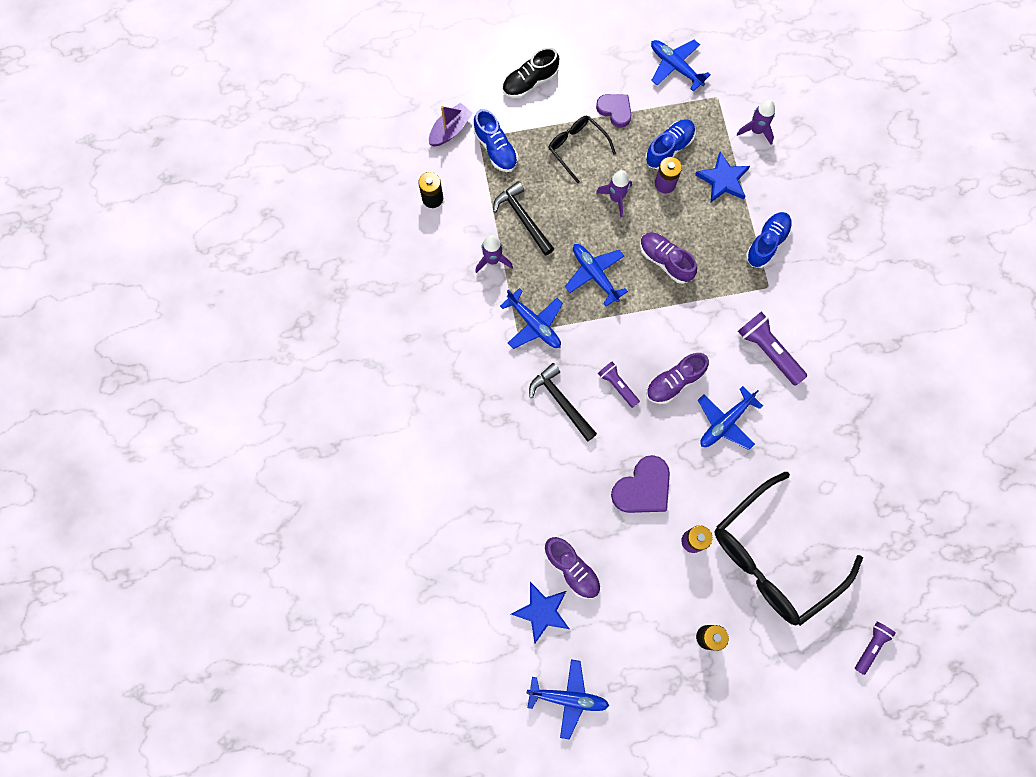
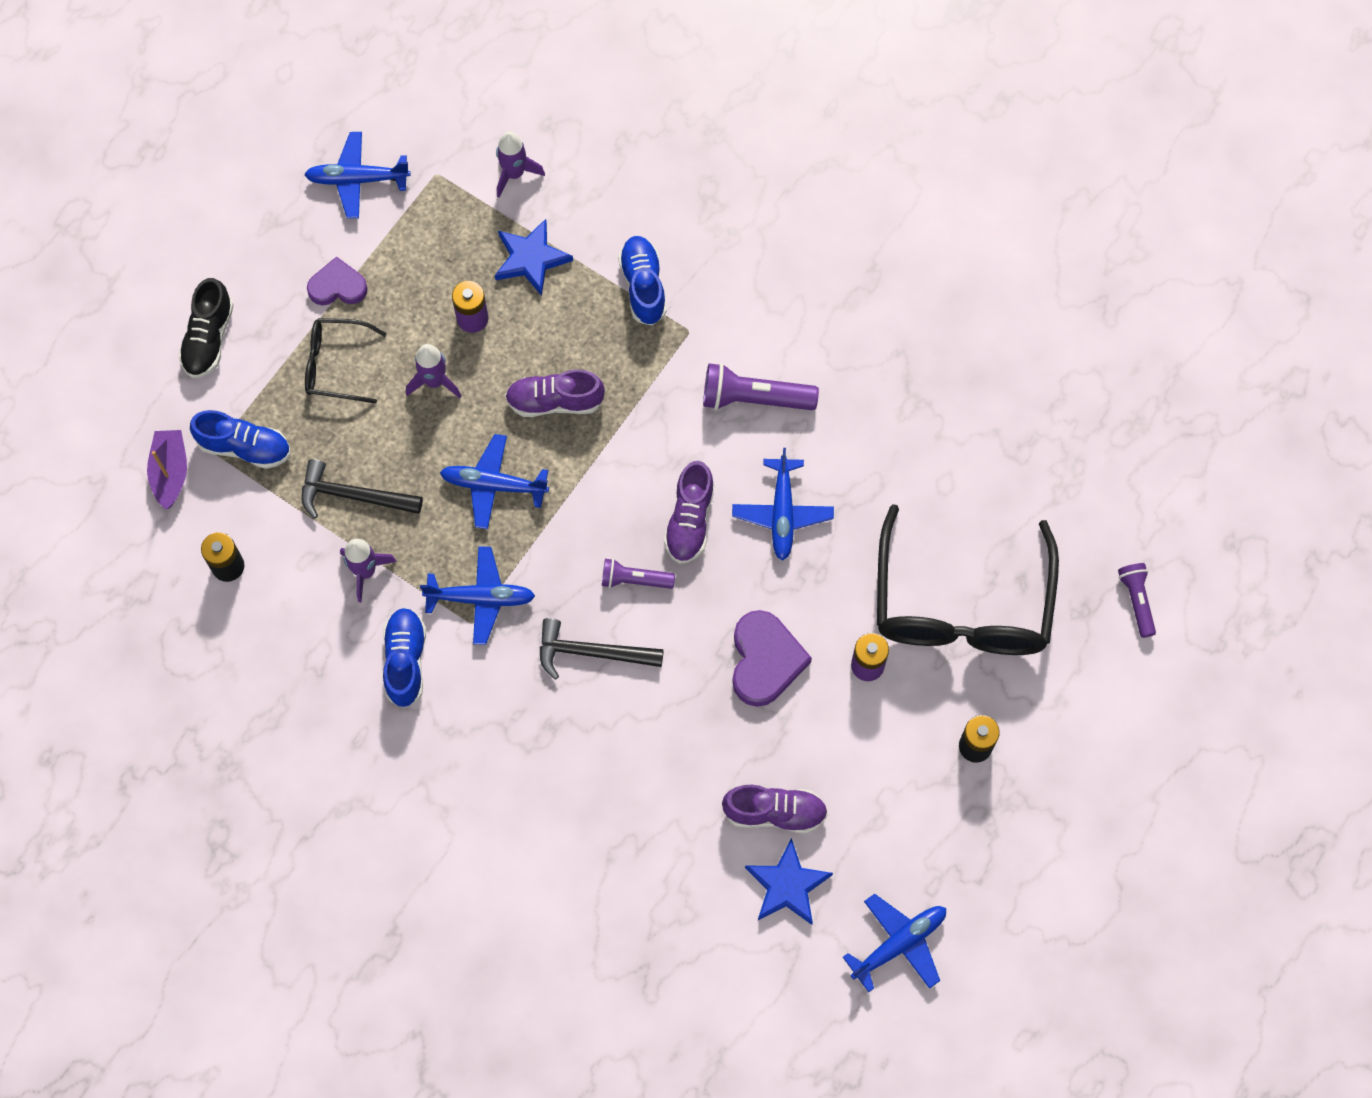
camera: 45 degrees left, 5 degrees down
blue shoe [645,119,696,170] -> blue shoe moved to [383,608,426,708]

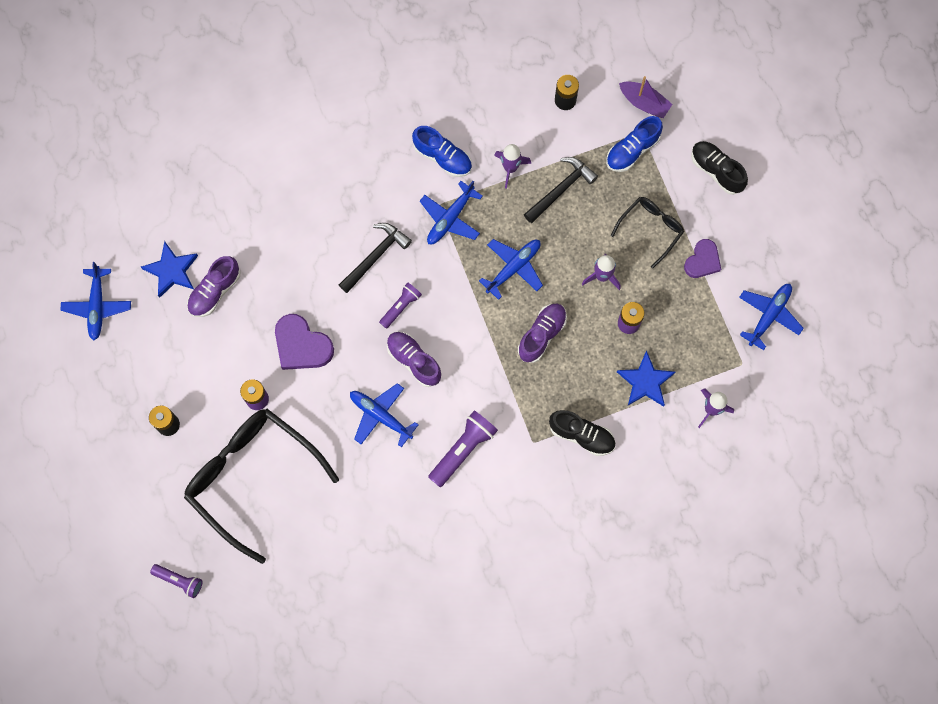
camera: 125 degrees right, 5 degrees up
blue shoe [618,236,667,326] -> black shoe [549,410,615,456]

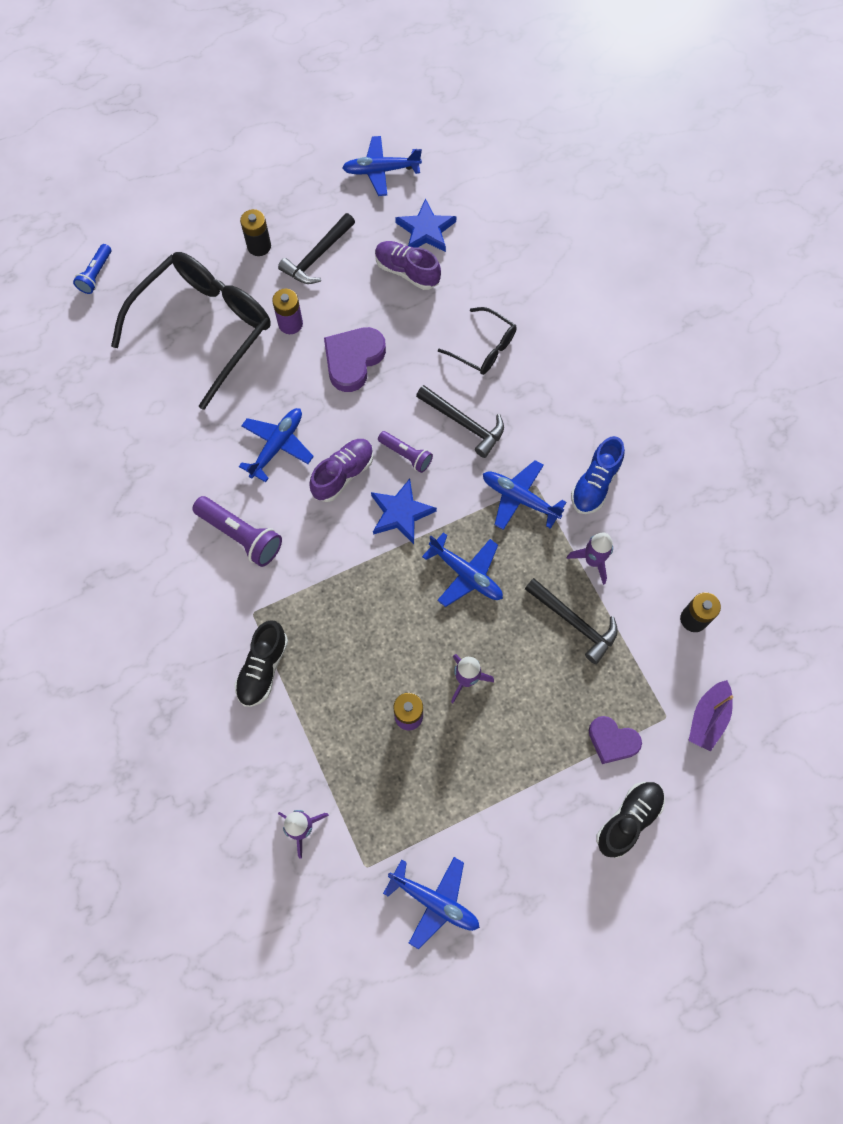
camera: 85 degrees right, 5 degrees down
purple flashlight [150,564,203,598] -> blue flashlight [73,244,111,294]
purple shoe [518,304,567,363] -> none
blue shoe [606,116,663,172] -> none
black glasses [611,197,684,269] -> black glasses moved to [438,307,517,375]
blue star [617,350,675,407] -> blue star moved to [371,479,437,544]
purple heart [684,239,721,278] -> purple heart moved to [589,716,642,764]
none -> black hammer [278,213,355,284]

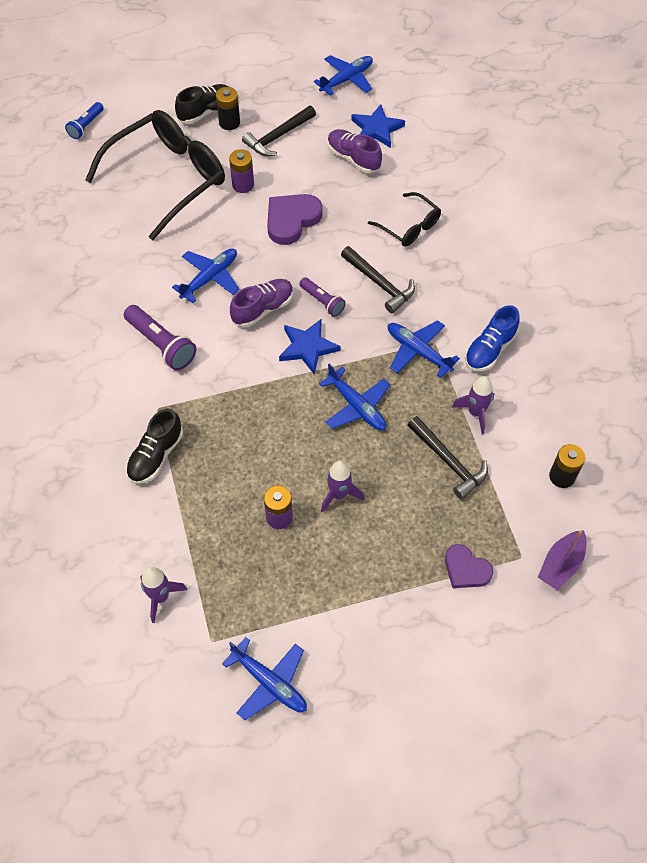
camera: 10 degrees right, 10 degrees down
blue plane [342,136,422,196] -> blue plane turned 135 degrees clockwise [314,55,373,96]
black shoe [596,782,665,858] -> black shoe moved to [175,84,229,124]

